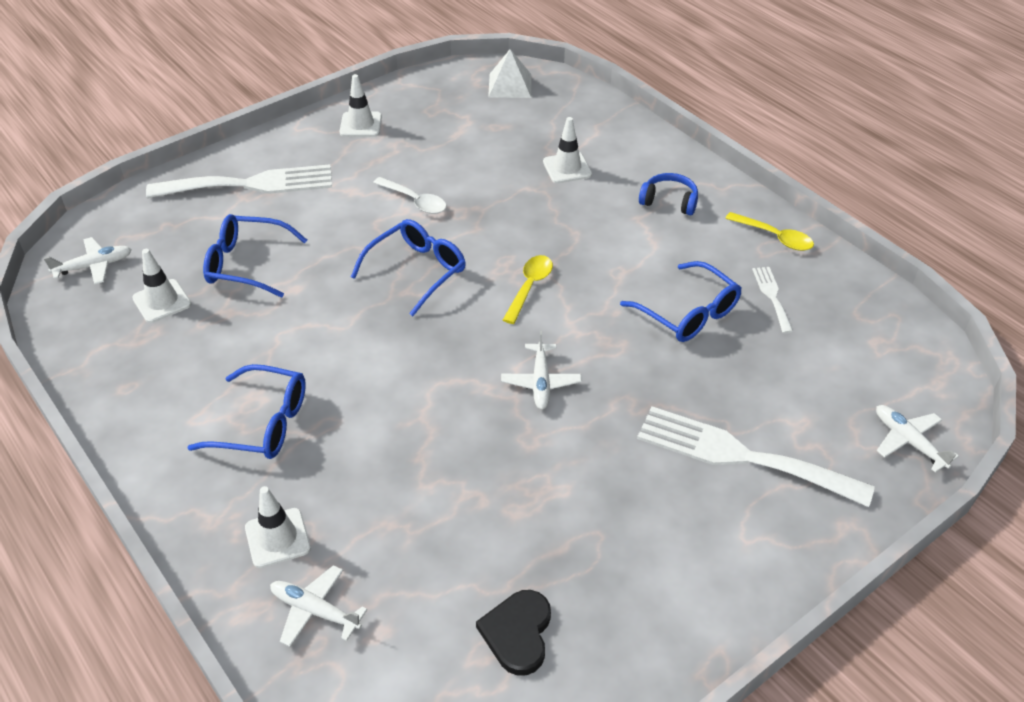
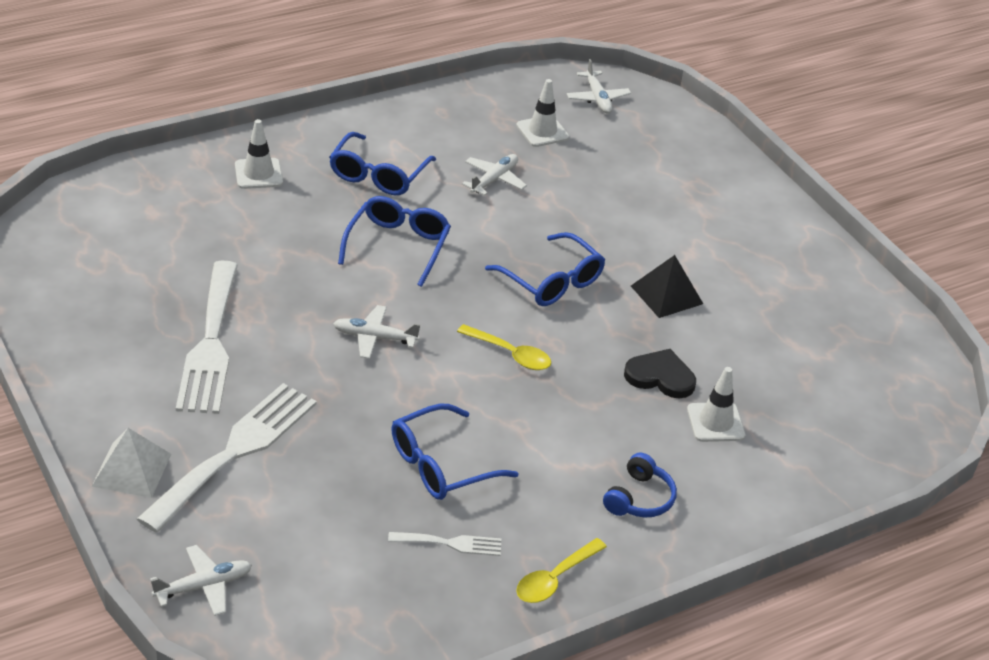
camera: 95 degrees right, 5 degrees down
white fork [146,164,332,198] -> white fork moved to [176,261,238,414]
blue glasses [203,214,307,298] -> blue glasses moved to [338,196,451,287]
white plane [270,565,367,647] -> white plane moved to [462,154,527,196]
white traffic cone [339,74,382,137] -> none
white spoon [373,177,446,214] -> black pyramid [631,255,703,318]
black heart [476,590,551,676] -> black heart moved to [624,349,696,399]
white pyramid [488,49,531,98] -> white pyramid moved to [91,428,171,498]

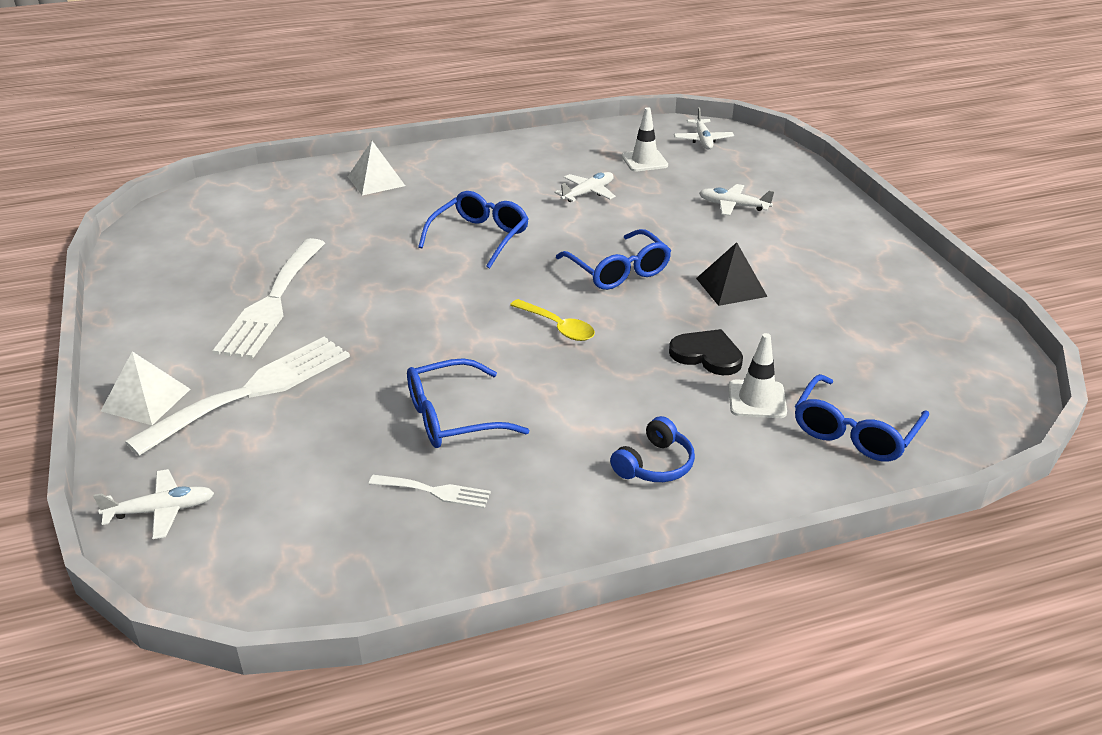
camera: 15 degrees right, 5 degrees down
white traffic cone [235,119,283,189] -> white pyramid [348,141,405,195]
blue glasses [329,132,436,195] -> blue glasses moved to [795,374,929,462]
white plane [333,305,421,359] -> white plane moved to [699,184,774,216]
yellow spoon [516,538,607,603] -> none

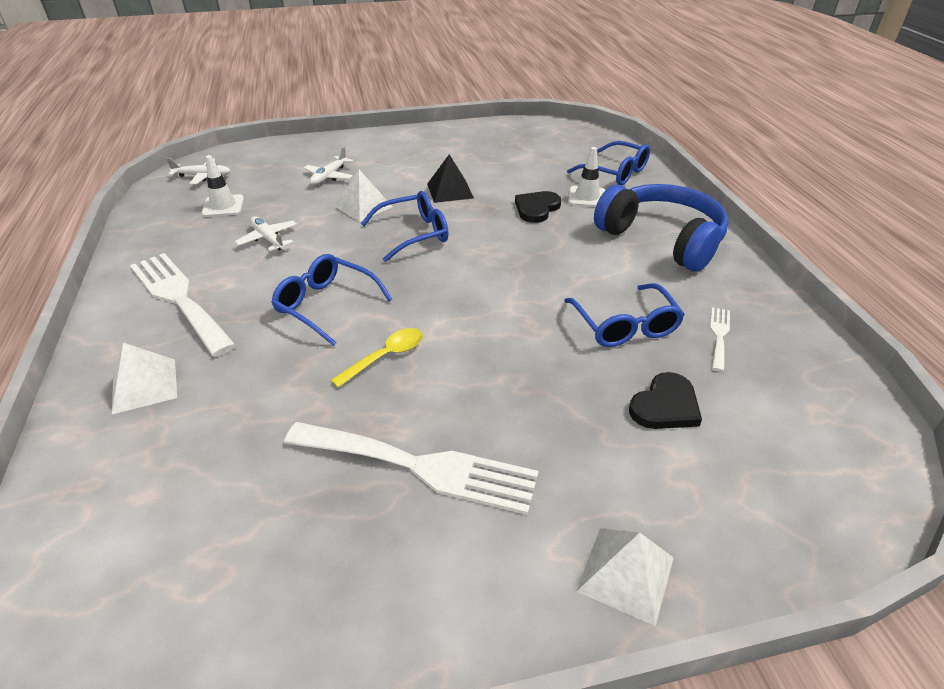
camera: 85 degrees left, 5 degrees up
white plane [93,469,214,539] -> none
white fork [125,337,350,456] -> white fork moved to [130,253,236,357]
yellow spoon [510,299,595,341] -> yellow spoon moved to [331,328,423,388]
blue headphones [610,416,695,482] -> blue headphones [594,184,729,272], size x2.23
none -> white pyramid [335,170,393,222]
none -> black heart [629,372,702,429]

